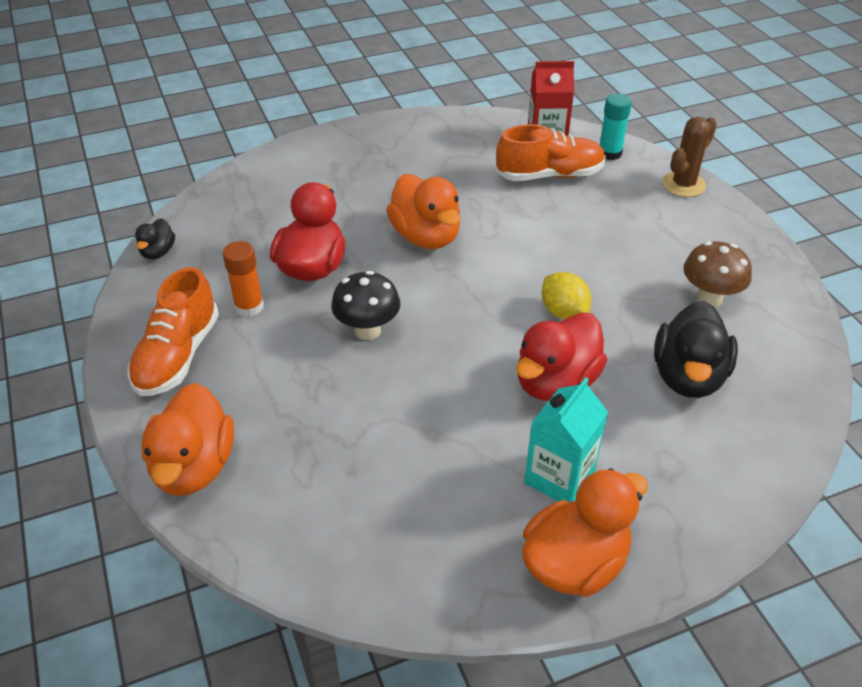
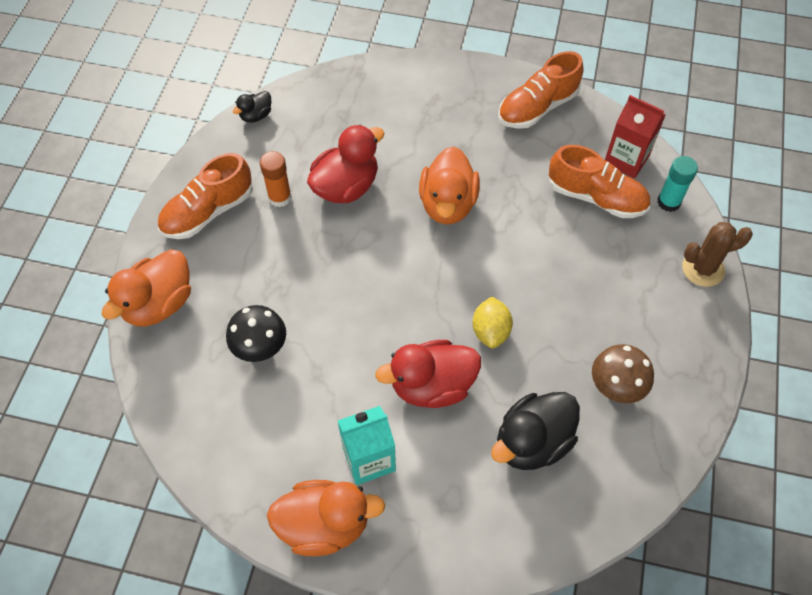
camera: 35 degrees right, 15 degrees up
black mushroom [331,271,400,340] -> black mushroom moved to [226,305,286,362]
none -> orange shoe [498,51,584,129]

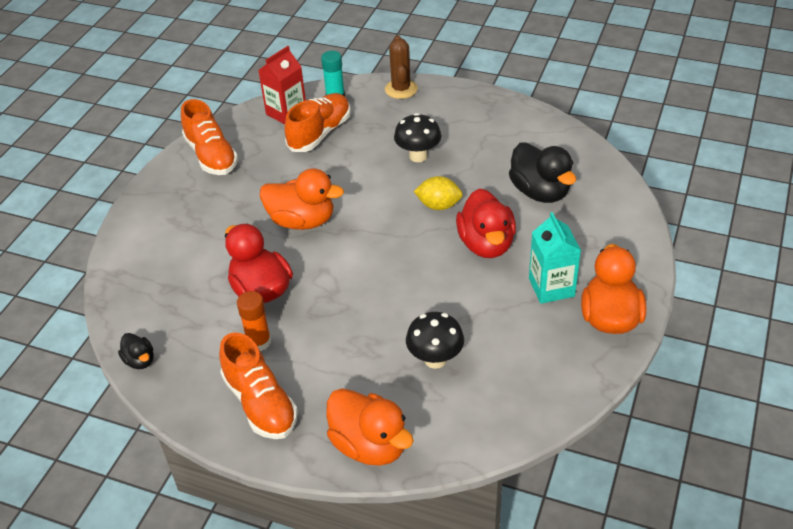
camera: 80 degrees left, 15 degrees down
brown mushroom [592,344,654,403] -> none
none -> black mushroom [394,113,441,162]

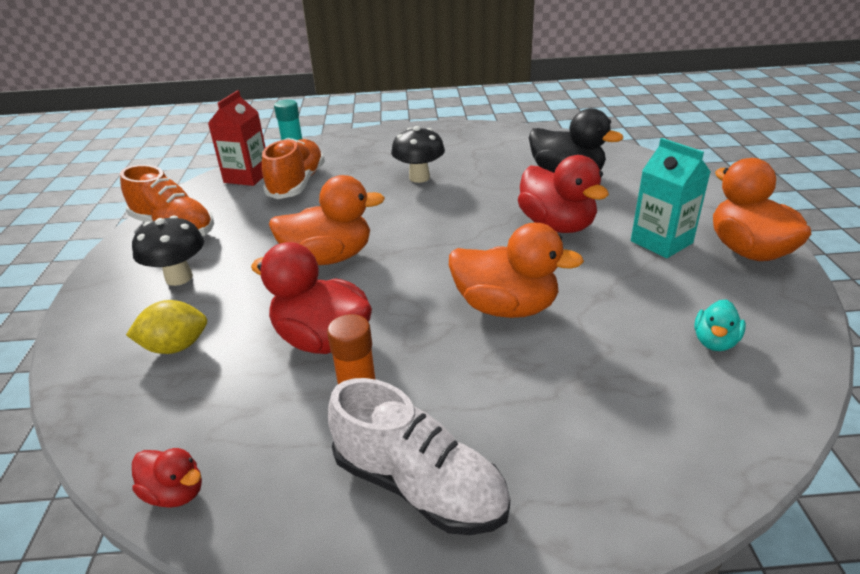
camera: 25 degrees left, 10 degrees down
black duck [118,333,154,369] -> red duck [132,448,202,508]
orange shoe [219,333,298,439] -> white shoe [328,378,510,535]
orange duck [326,388,414,466] -> orange duck moved to [449,223,584,318]
brown cactus [385,35,418,99] -> none
black mushroom [406,312,464,369] -> black mushroom moved to [132,216,204,286]
yellow lemon [414,176,463,210] -> yellow lemon moved to [126,300,207,354]
none -> turquoise duck [694,299,746,351]

